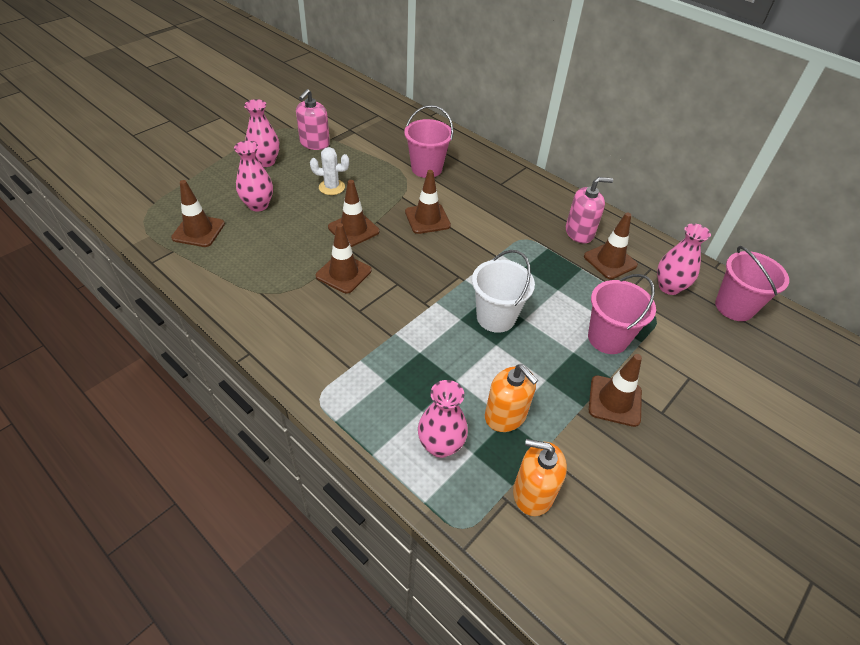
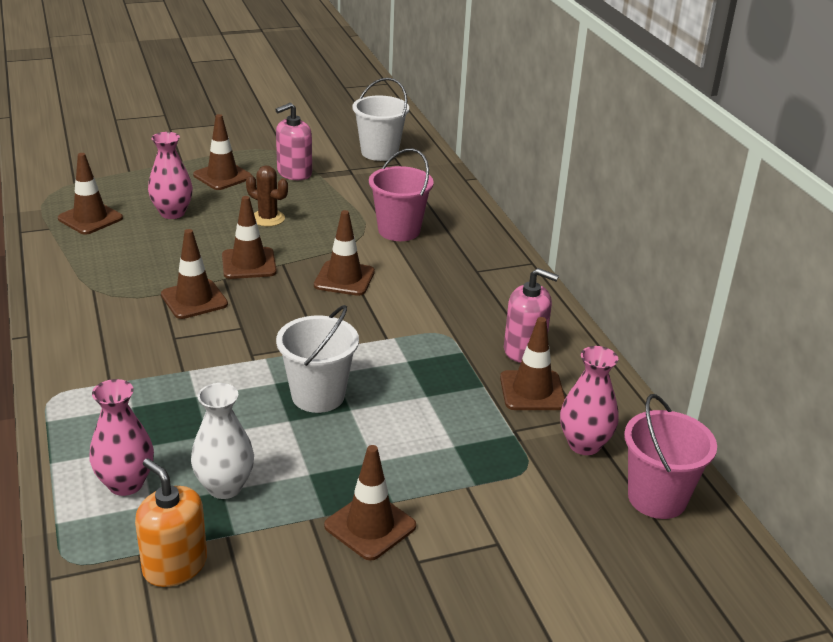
camera: 30 degrees right, 15 degrees down
pink vase [244,99,280,167] -> brown traffic cone [193,114,252,190]
white cactus [310,147,349,195] -> brown cactus [246,165,288,227]
orange soap dispenser [485,365,538,432] -> white vase [191,383,254,499]
pink bucket [588,274,656,354] -> none
none -> white bucket [352,78,409,161]

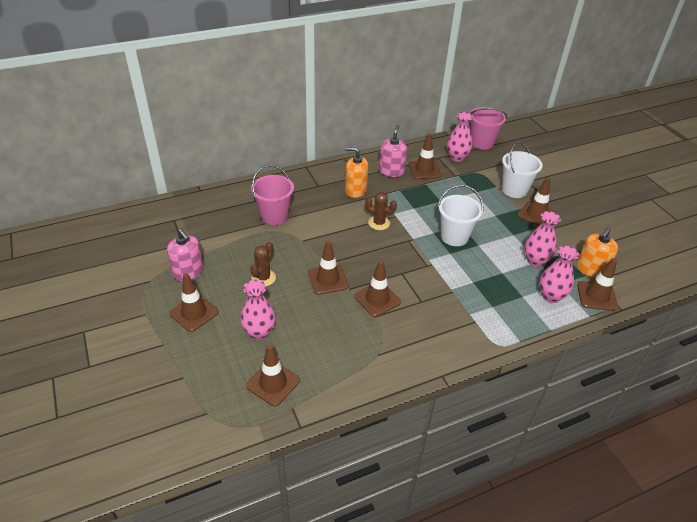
camera: 95 degrees left, 10 degrees up
white vase [191,383,254,499] -> pink vase [525,211,561,267]
brown traffic cone [314,210,375,296] -> brown traffic cone moved to [577,258,618,311]
white bucket [352,78,409,161] -> white bucket moved to [502,142,543,198]
none -> orange soap dispenser [345,147,368,198]
none -> brown cactus [365,192,397,230]

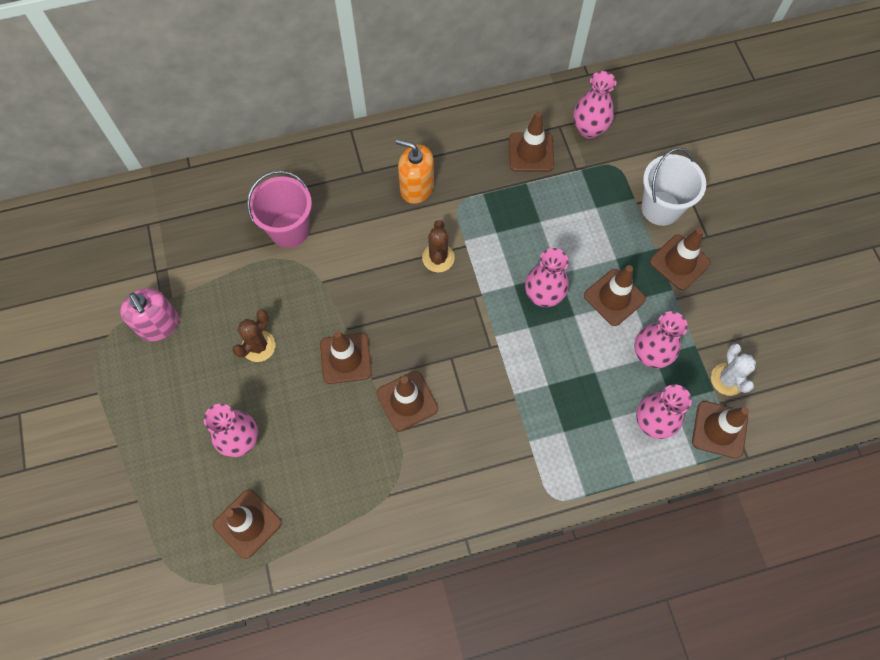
camera: 10 degrees right, 25 degrees up
brown traffic cone [169,273,219,332] -> brown traffic cone moved to [584,265,646,326]
brown cactus [365,192,397,230] -> brown cactus turned 60 degrees clockwise [422,220,455,272]
pink soap dispenser [379,125,407,177] -> none
white bucket [438,185,483,246] -> pink vase [525,248,569,307]
pink bucket [470,107,507,150] -> none
orange soap dispenser [577,227,618,278] -> white cactus [711,343,756,396]

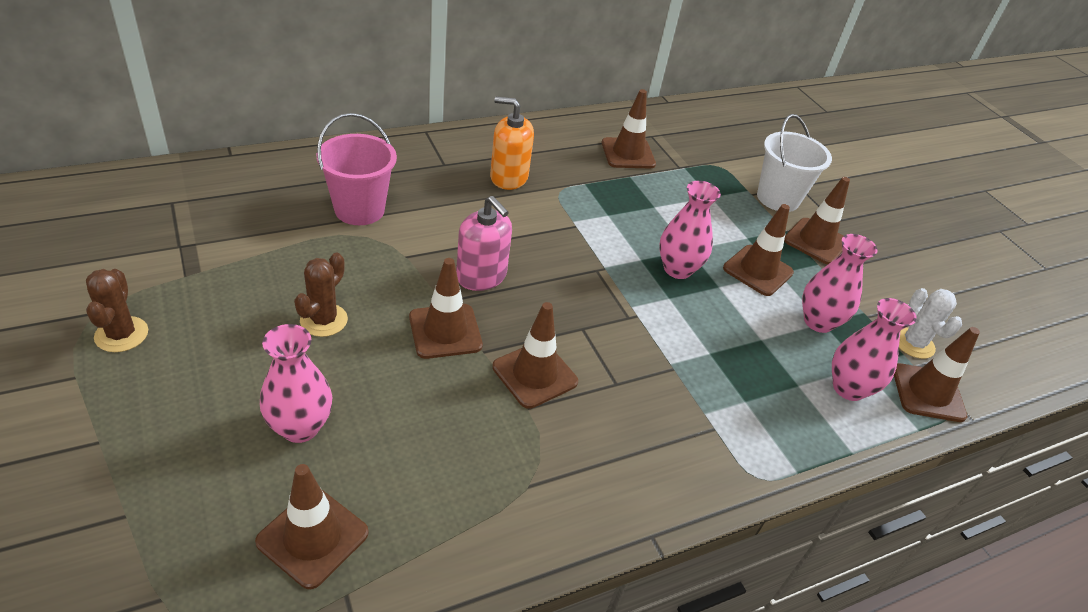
camera: 15 degrees left, 25 degrees down
pink soap dispenser [120,288,179,342] -> pink soap dispenser moved to [456,196,512,291]
brown cactus [422,220,455,272] -> brown cactus moved to [86,269,148,352]
pink vase [574,71,616,139] -> none

